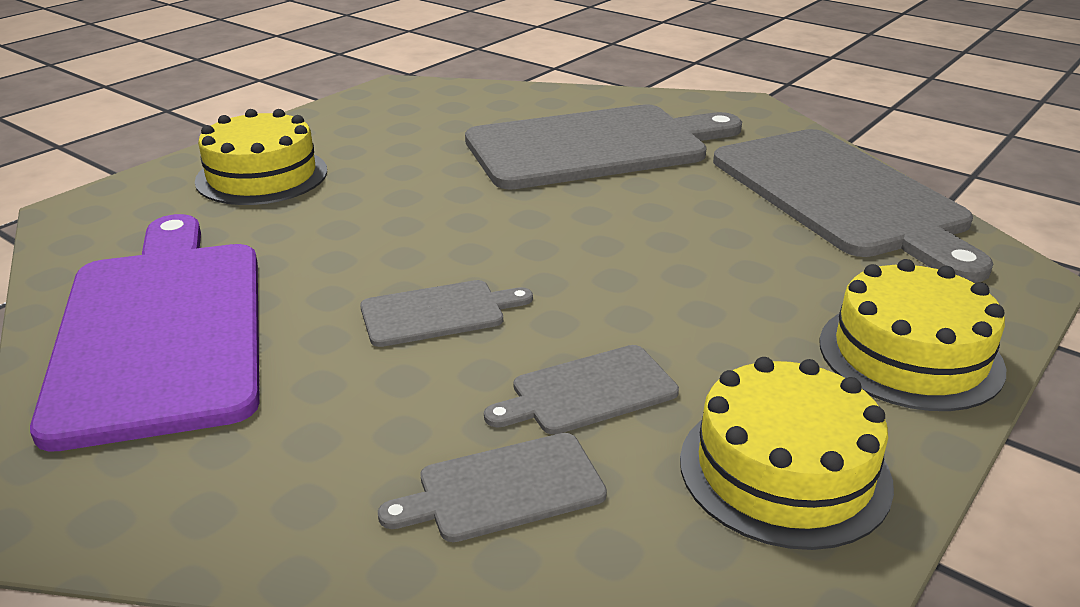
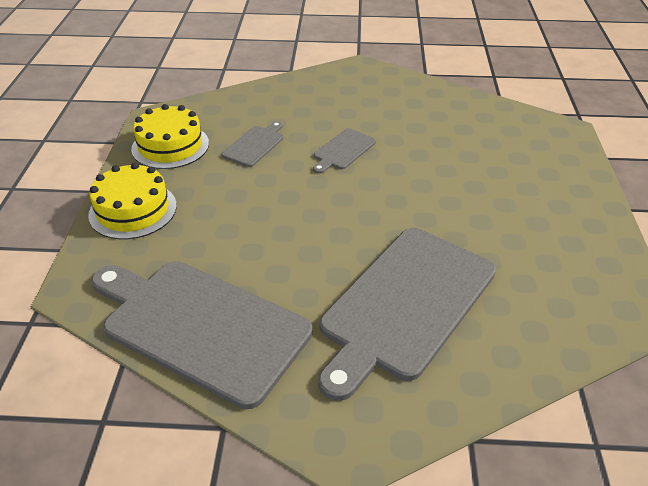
camera: 145 degrees right, 10 degrees up
purple cutting board [30,214,260,452] -> none
yellow cake [195,109,327,205] -> none
grey cutting board [378,433,607,542] -> none

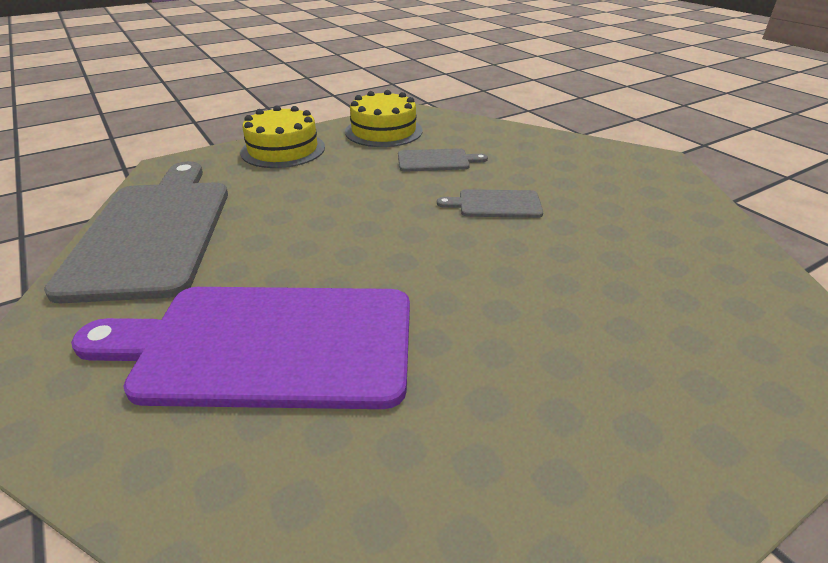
camera: 55 degrees right, 5 degrees down
grey cutting board [318,228,496,401] -> purple cutting board [71,287,410,409]

